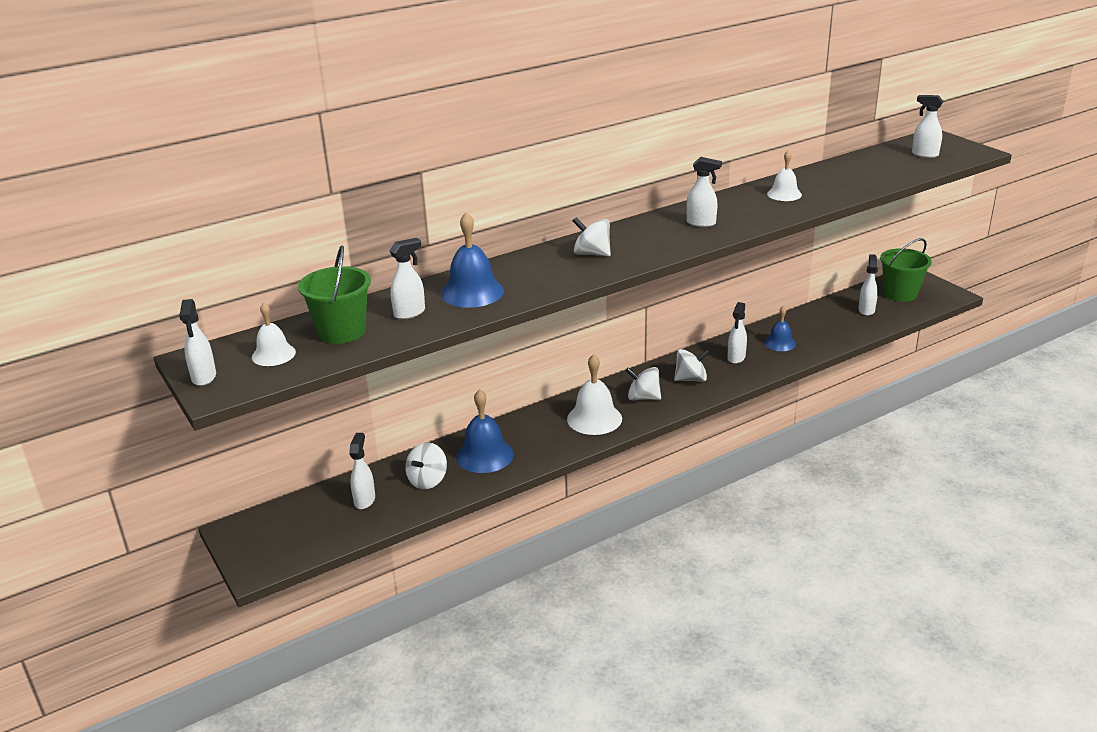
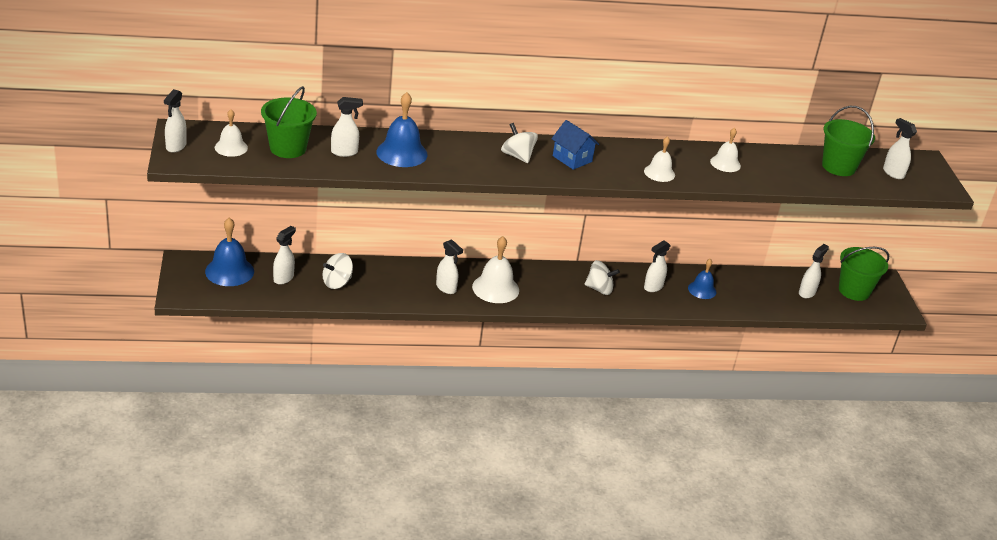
camera: 20 degrees right, 5 degrees up
blue bell [456,389,514,473] -> blue bell moved to [205,218,254,286]
white spinning top [625,367,661,400] -> none
white spray bottle [686,157,722,227] -> white spray bottle moved to [436,239,463,294]
none -> blue house [551,120,599,170]
none -> white bell [644,136,675,182]
none -> green bucket [822,106,875,176]

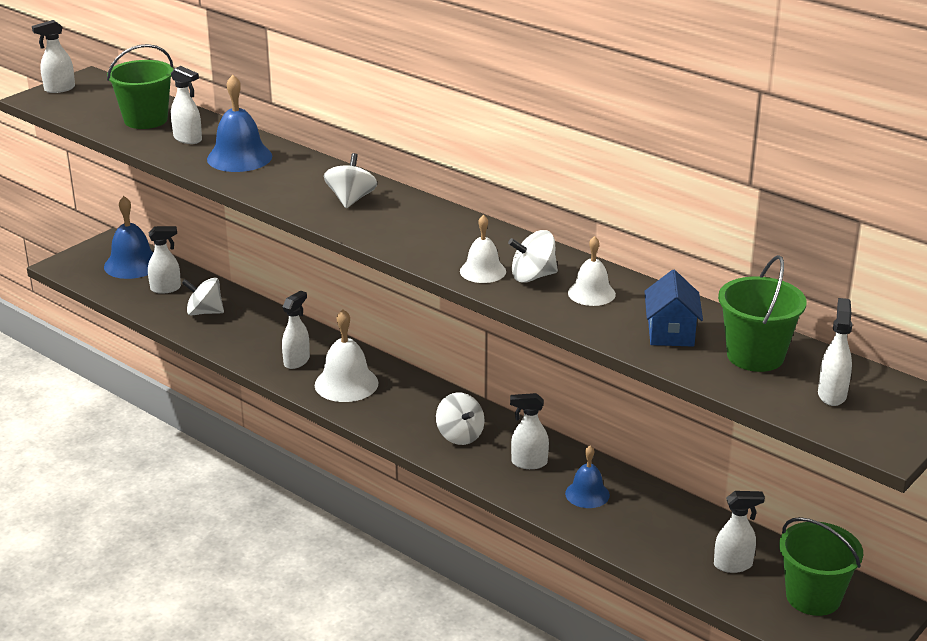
camera: 50 degrees right, 5 degrees down
white bell [215,109,248,157] -> none
white spray bottle [436,239,463,294] -> white spray bottle turned 150 degrees counterclockwise [282,290,310,369]
blue house [551,120,599,170] -> blue house moved to [644,270,703,347]
none -> white spinning top [508,230,558,283]

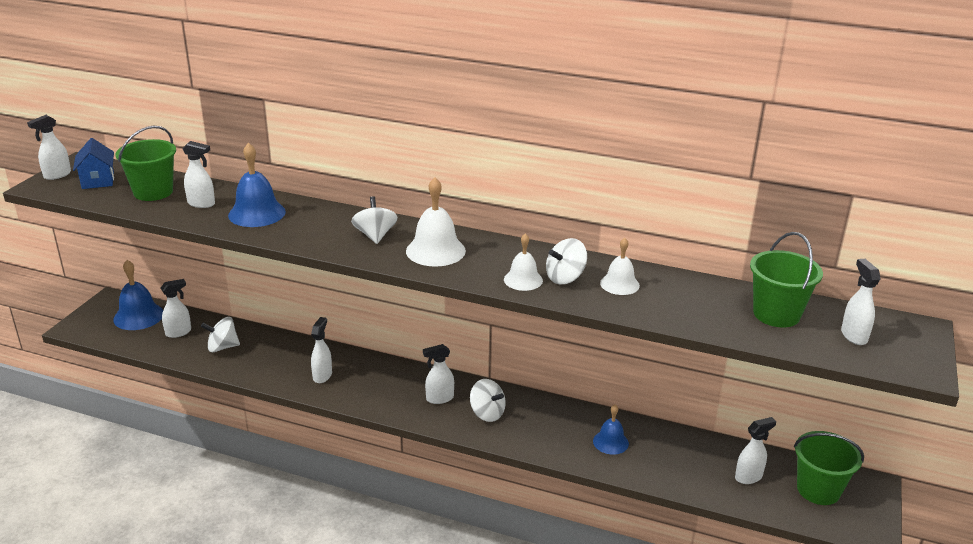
camera: 20 degrees left, 0 degrees up
white bell [315,309,379,402] -> white bell moved to [406,177,466,267]
white spray bottle [510,393,549,469] -> white spray bottle moved to [423,344,454,404]
blue house [644,270,703,347] -> blue house moved to [73,138,114,189]

